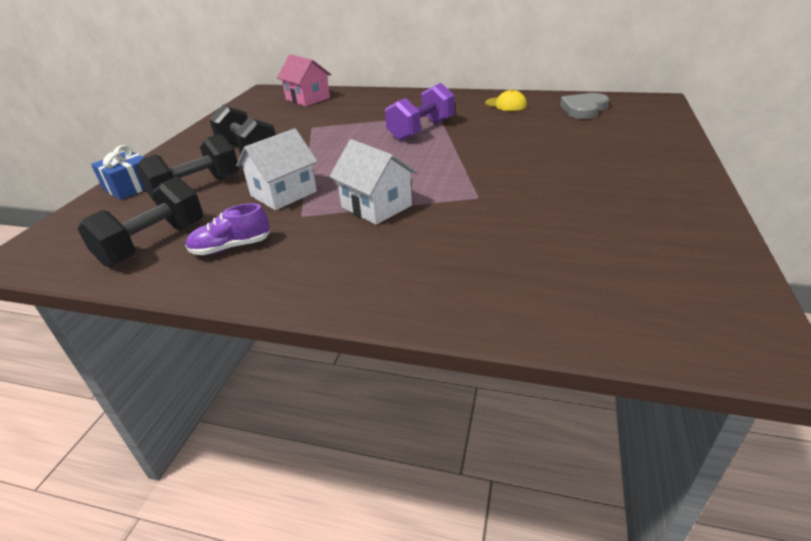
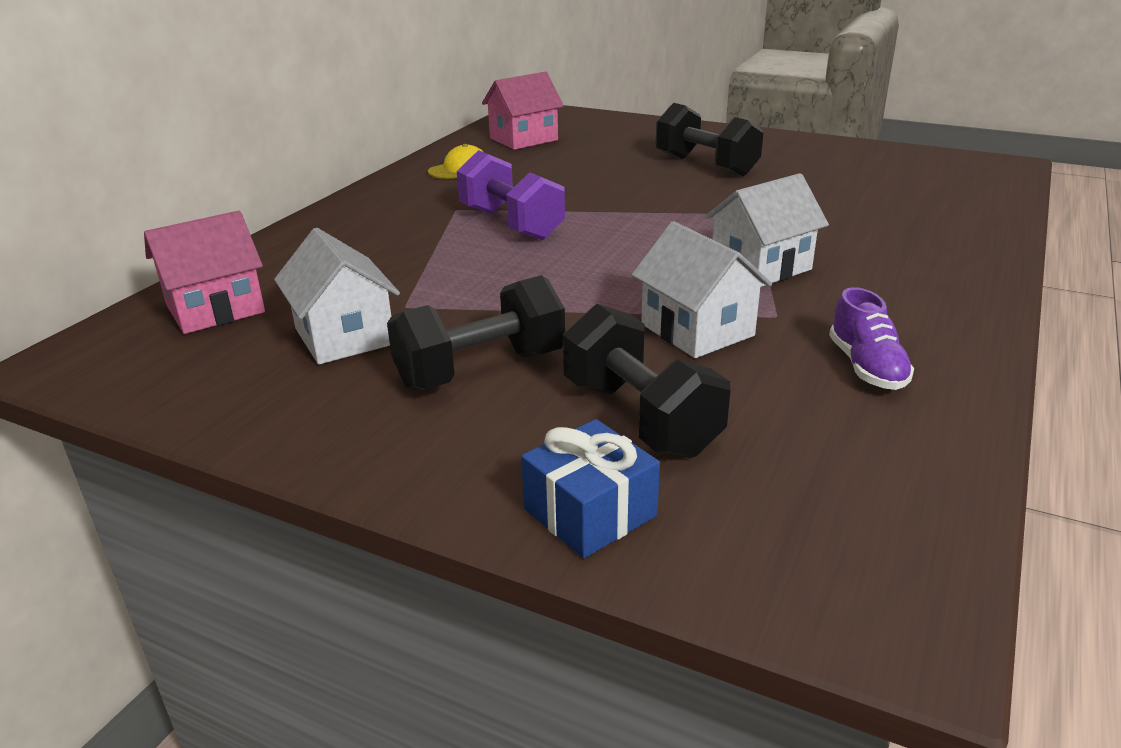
camera: 80 degrees left, 5 degrees down
black dumbbell [77,177,203,267] -> black dumbbell moved to [656,103,763,176]
grey heart [560,93,609,119] -> pink house [482,72,564,150]
none -> white house [274,228,400,365]

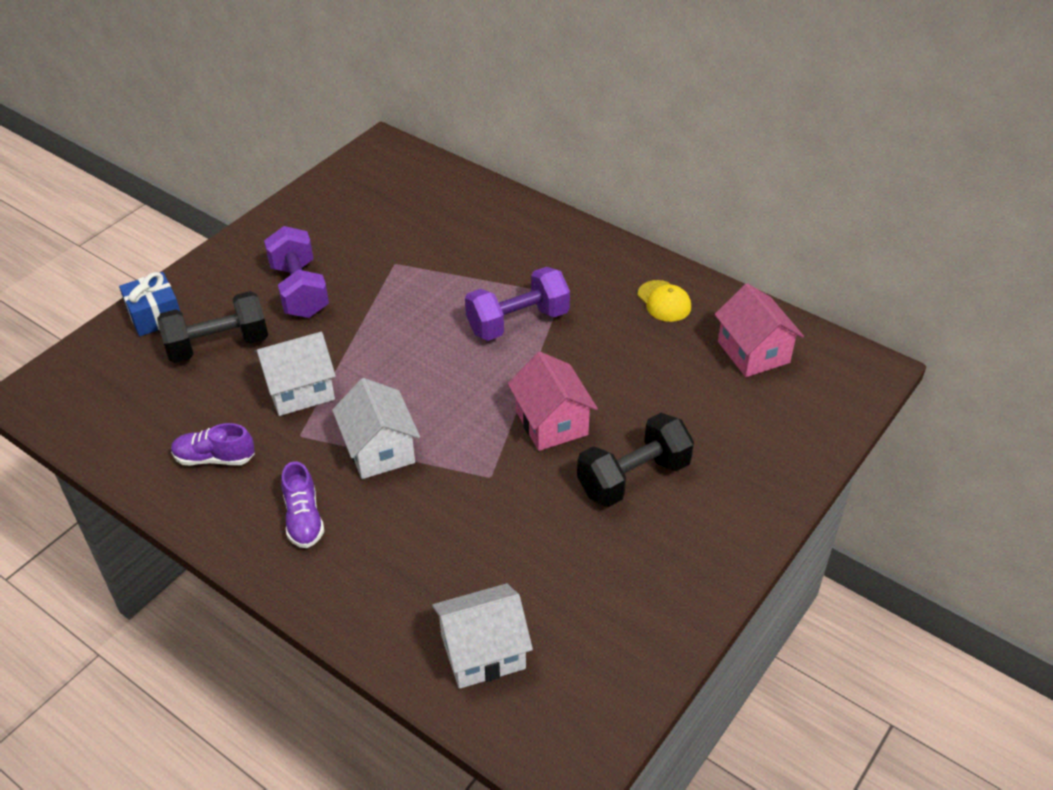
camera: 100 degrees right, 15 degrees up
pink house [144,211,265,334] -> pink house moved to [507,352,598,451]
white house [274,228,400,365] -> white house moved to [432,583,533,689]
black dumbbell [387,275,565,391] -> purple dumbbell [264,226,329,318]
none -> purple shoe [281,461,324,548]

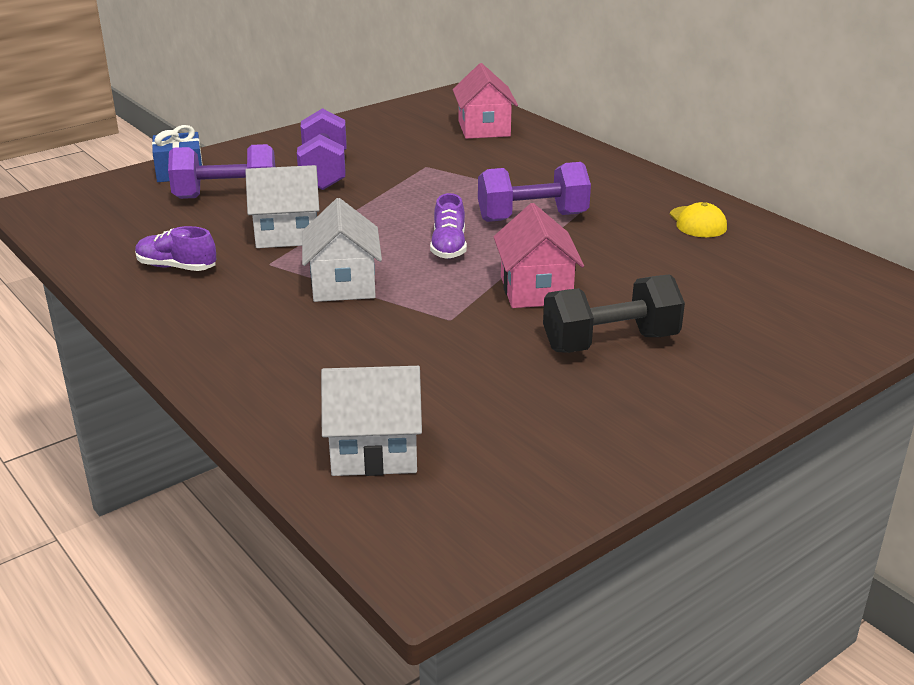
camera: 15 degrees right, 15 degrees down
black dumbbell [157,291,268,363] -> purple dumbbell [168,144,275,199]
purple shoe [281,461,324,548] -> purple shoe moved to [430,193,467,259]
pink house [714,283,804,377] -> pink house moved to [453,63,518,139]

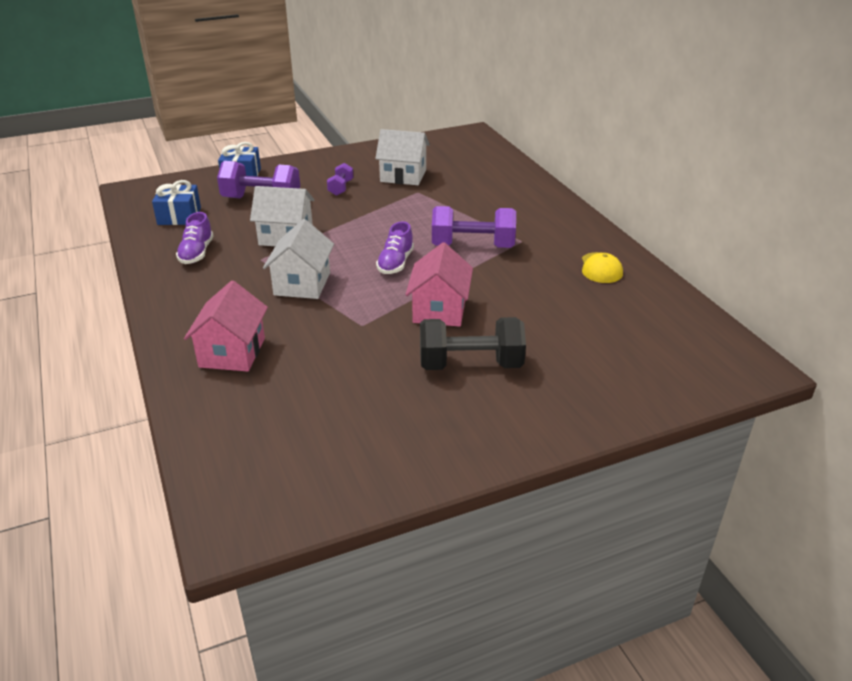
camera: 15 degrees right, 5 degrees up
purple shoe [135,226,216,271] -> purple shoe turned 120 degrees counterclockwise [176,212,214,264]
purple dumbbell [297,108,347,190] -> purple dumbbell [327,163,353,196], size x0.52
white house [321,366,422,476] -> white house moved to [375,129,430,185]
pink house [453,63,518,139] -> pink house moved to [184,281,268,372]
none -> blue gift [152,180,201,225]

